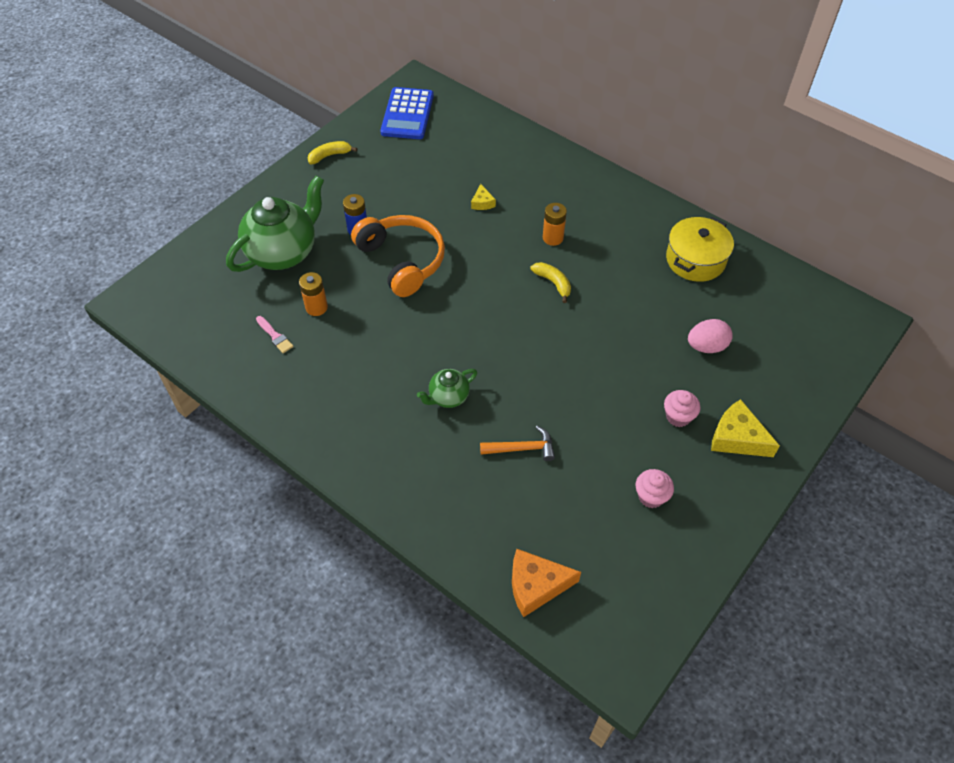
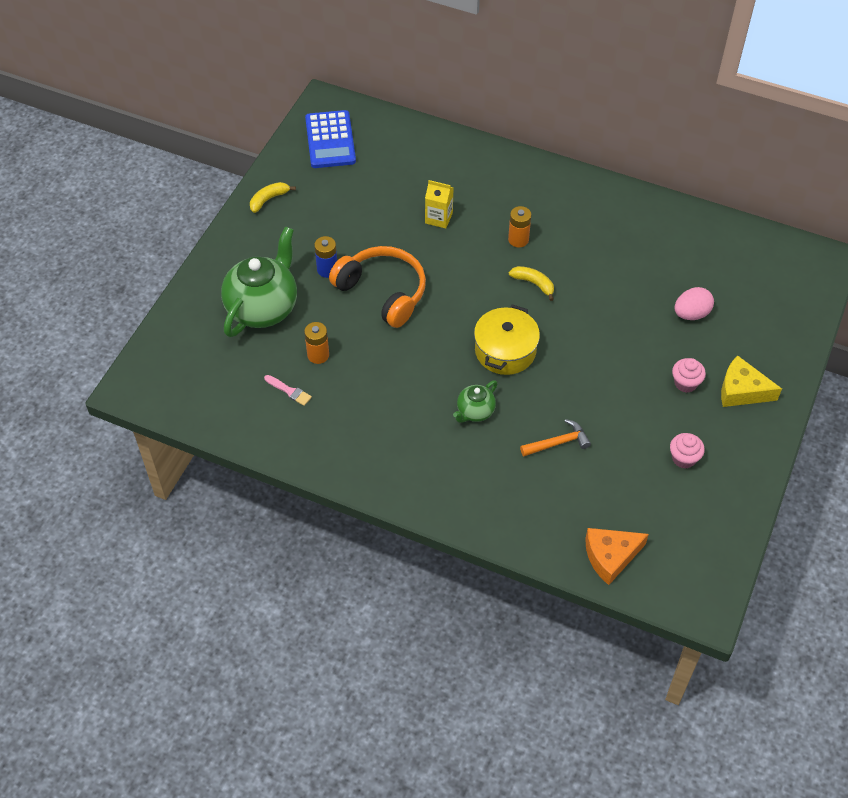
camera: 15 degrees left, 0 degrees up
yellow cheese [471,184,496,210] -> yellow carton [425,180,453,229]
yellow pot [666,217,734,282] -> yellow pot moved to [474,304,540,375]

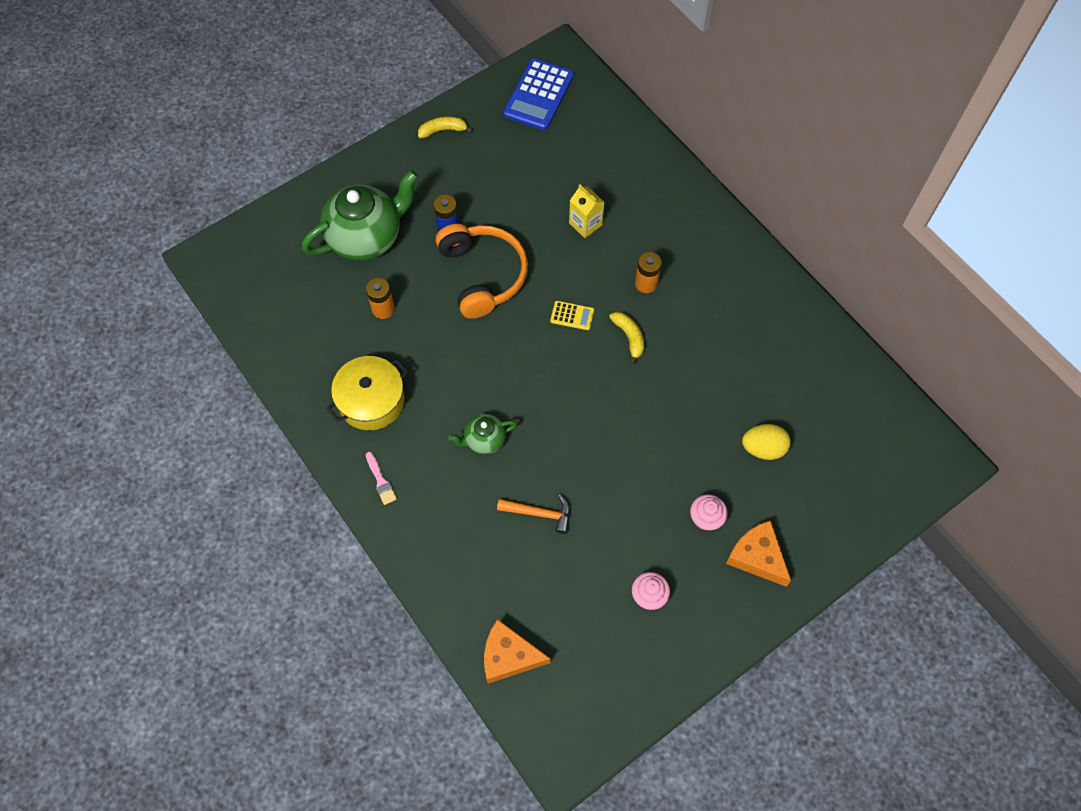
camera: 30 degrees right, 10 degrees up
pink brush [264,375,312,406] -> pink brush moved to [366,452,397,505]
yellow pot [474,304,540,375] -> yellow pot moved to [326,356,409,430]
pink egg [674,287,714,320] -> yellow egg [742,424,791,460]
yellow cheese [721,355,782,407] -> orange cheese [726,520,791,587]
none -> yellow calculator [550,301,594,330]

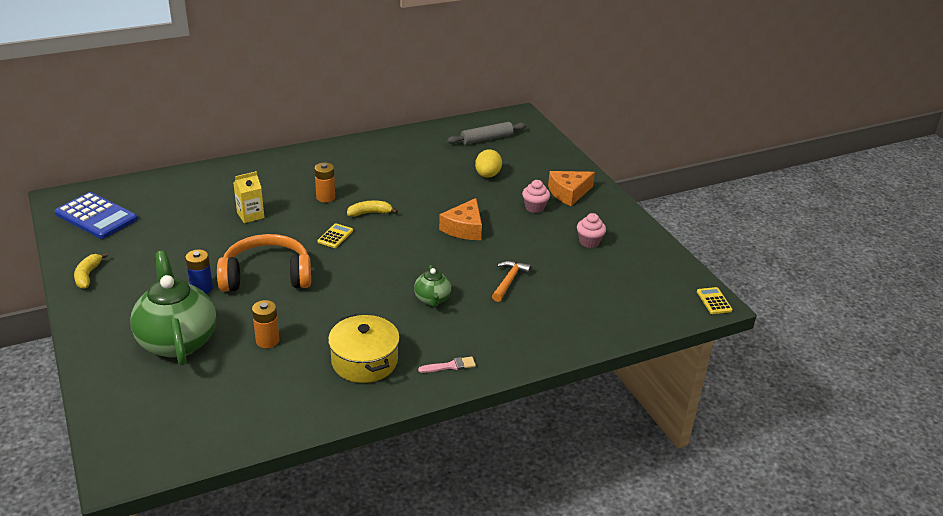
camera: 80 degrees left, 30 degrees down
orange cheese [484,619,551,684] -> orange cheese moved to [439,198,482,240]
none -> grey rolling pin [447,122,526,145]
none -> yellow calculator [697,287,733,314]

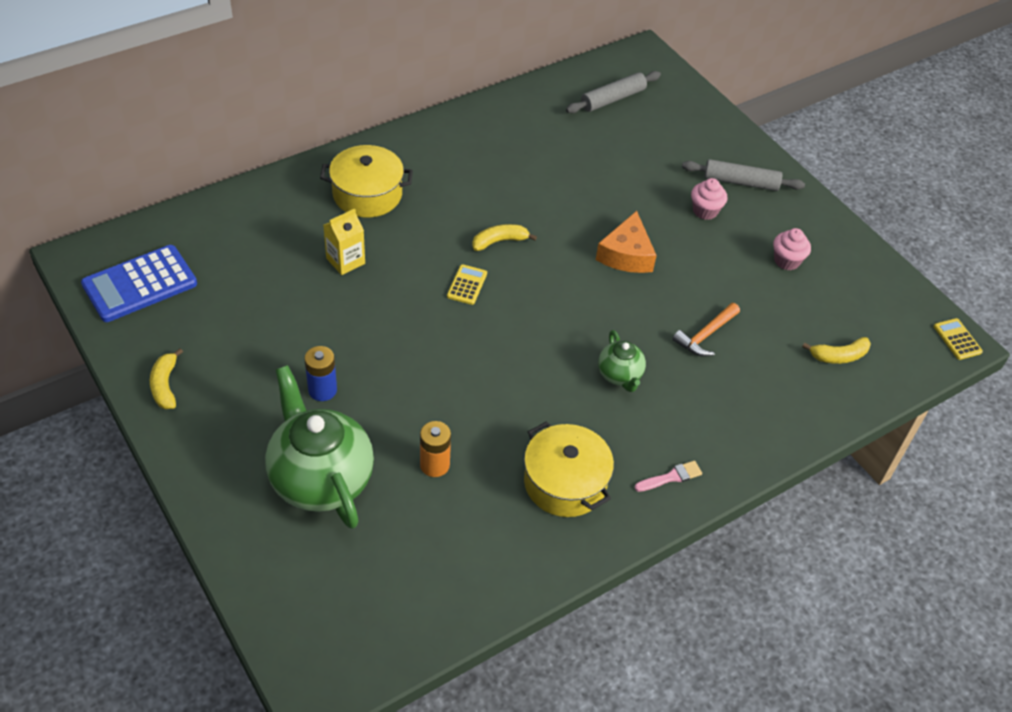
camera: 10 degrees left, 15 degrees up
blue calculator [55,192,137,239] -> blue calculator turned 120 degrees clockwise [81,245,197,322]
orange headphones [217,234,311,292] -> none
orange battery [314,163,335,202] -> none
yellow egg [475,149,502,178] -> none
orange hammer [492,261,531,302] -> orange hammer turned 150 degrees counterclockwise [672,303,740,357]
orange cheese [548,171,595,206] -> grey rolling pin [682,159,805,191]
none -> yellow pot [320,145,413,217]
none -> yellow banana [802,337,871,364]

